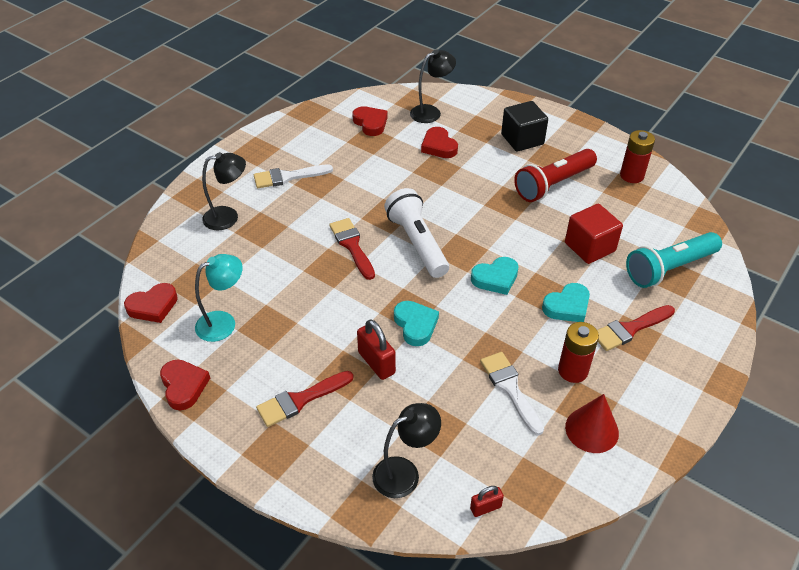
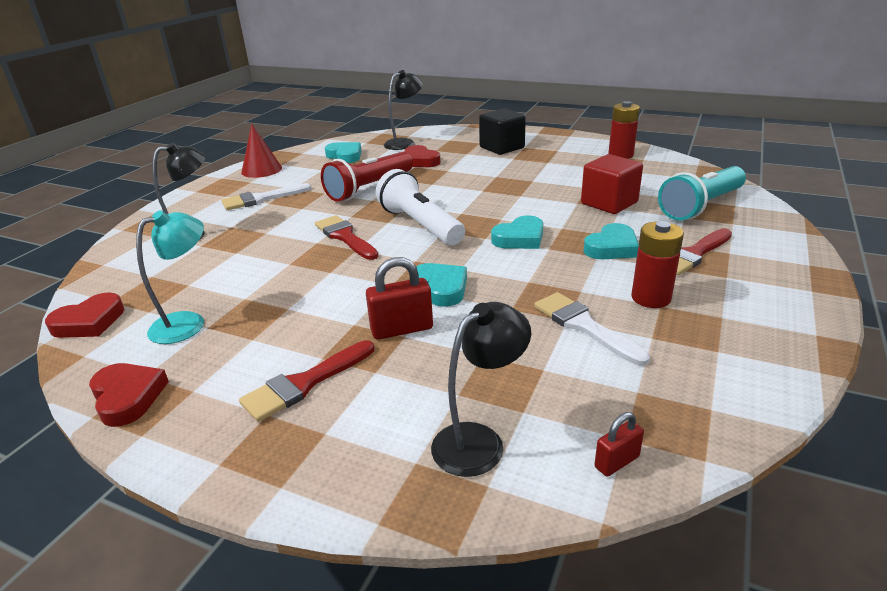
camera: 10 degrees left, 15 degrees down
red heart [352,106,388,136] -> turquoise heart [325,142,361,163]
red padlock [357,319,396,380] -> red padlock turned 60 degrees counterclockwise [366,257,433,340]
red flashlight [514,149,597,202] -> red flashlight moved to [321,152,413,202]
red cone [565,394,619,453] -> red cone moved to [241,124,282,178]

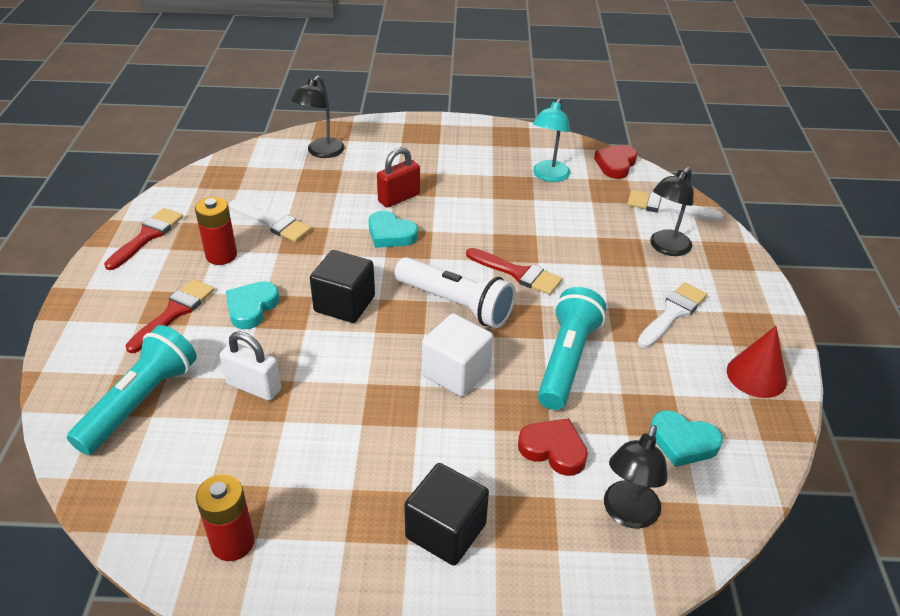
camera: 155 degrees right, 10 degrees up
red heart [89,363,169,427] -> none
red brush [239,340,374,422] -> red brush moved to [104,208,183,270]
red flashlight [321,152,413,202] -> turquoise flashlight [538,287,606,410]
turquoise heart [491,215,543,249] -> black cube [310,250,375,323]
red cube [581,154,643,214] -> white padlock [220,331,281,401]
red padlock [594,412,644,477] -> none
none -> white cube [422,313,493,397]
none -> white brush [627,190,723,221]

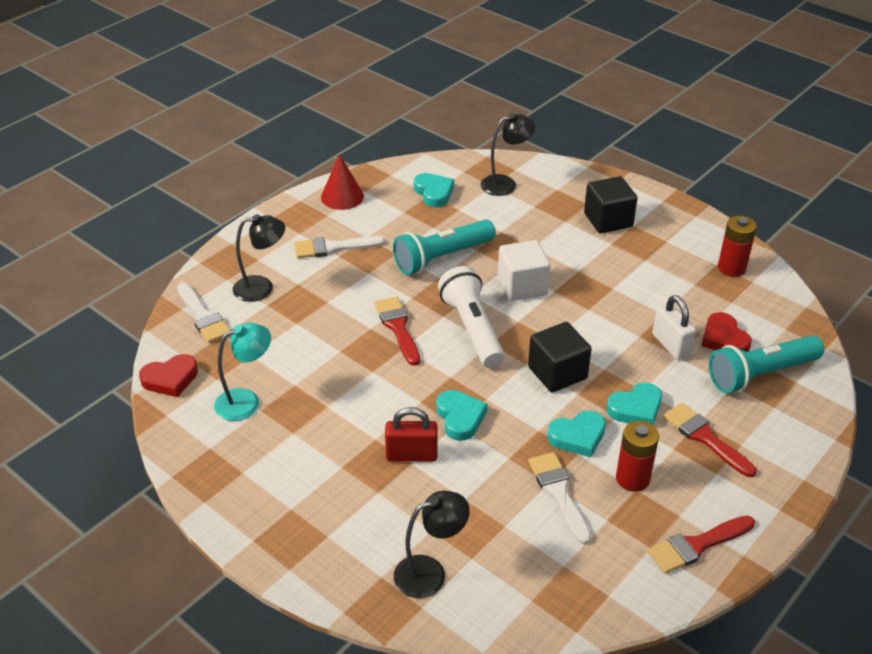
camera: 140 degrees left, 0 degrees up
red brush [126,279,215,353] -> red brush turned 75 degrees clockwise [663,403,757,477]
red heart [518,418,588,476] -> red heart moved to [701,312,752,352]
none -> turquoise heart [547,410,606,457]

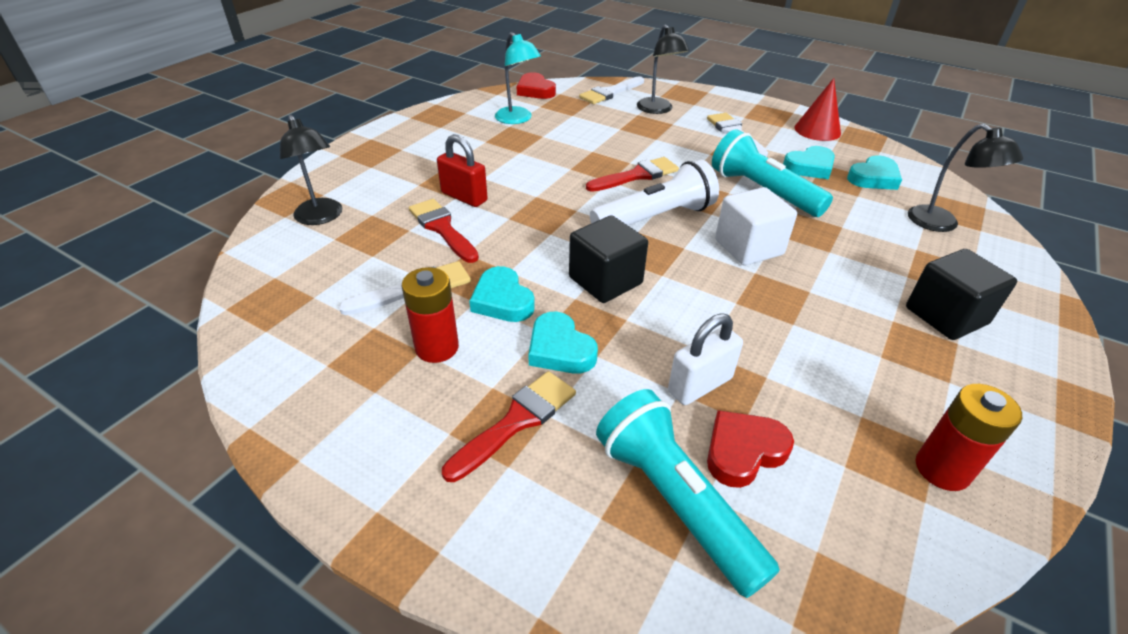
camera: 80 degrees right, 0 degrees up
red padlock [385,407,438,462] -> red padlock turned 45 degrees counterclockwise [437,134,488,207]
turquoise heart [437,390,487,441] -> turquoise heart moved to [783,146,835,179]
red brush [648,516,755,574] -> red brush moved to [409,199,479,263]

